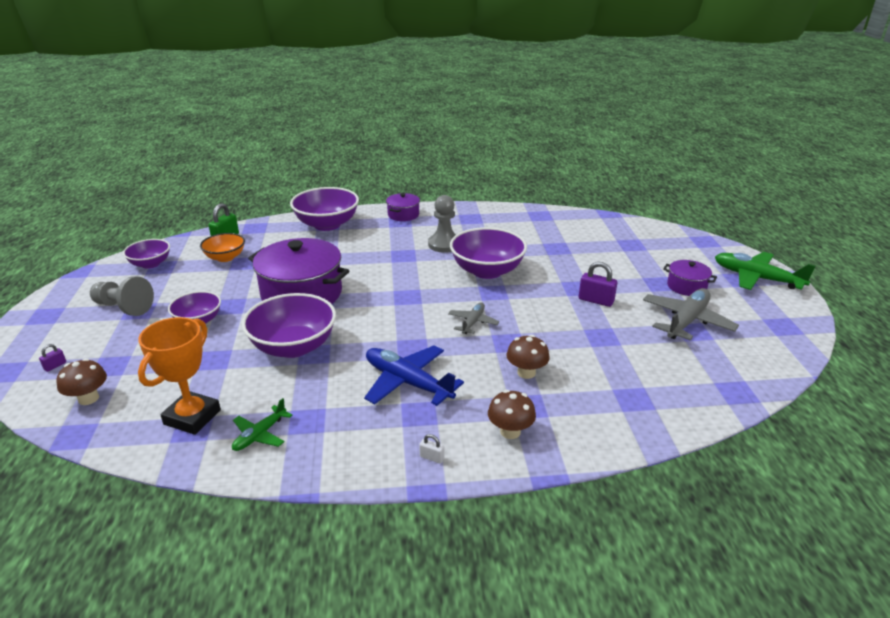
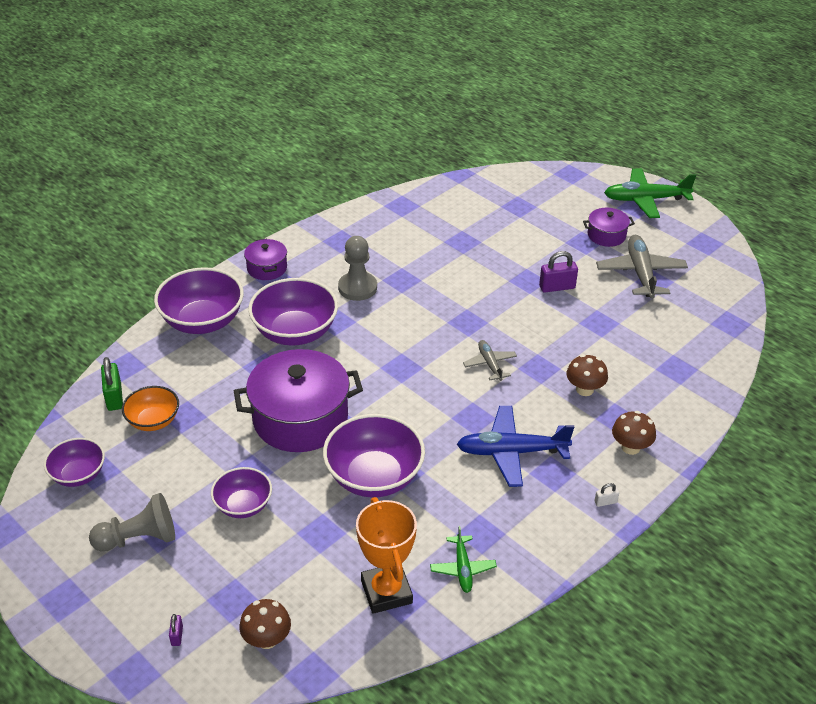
camera: 40 degrees left, 10 degrees up
purple bowl [450,227,527,279] -> purple bowl moved to [248,278,338,346]

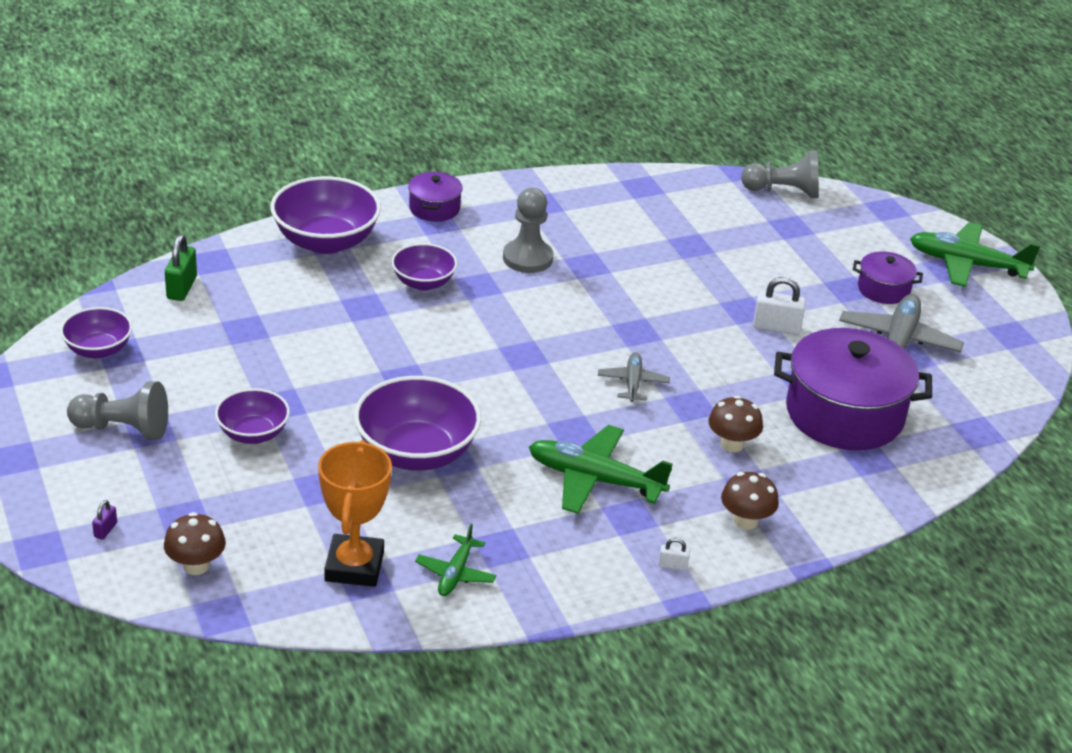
camera: 20 degrees right, 5 degrees down
orange bowl [122,386,179,431] -> none
purple pot [234,349,363,452] -> purple pot moved to [774,328,932,450]
purple bowl [248,278,338,346] -> purple bowl [391,243,457,291], size x0.59
blue plane [457,406,574,487] -> green plane [529,425,673,514]
purple padlock [539,251,578,293] -> white padlock [753,277,806,334]
none -> grey pawn [741,150,819,198]

